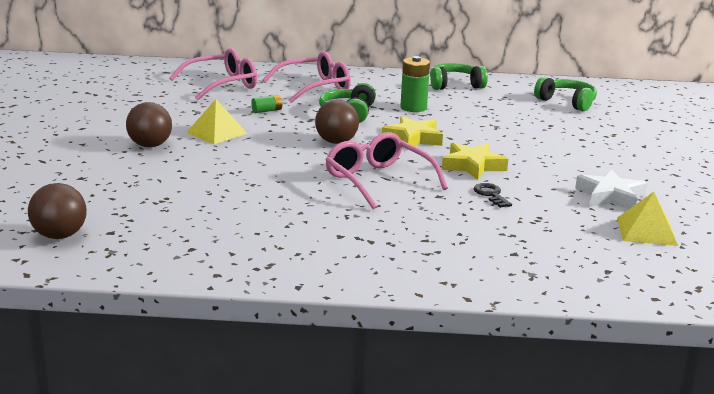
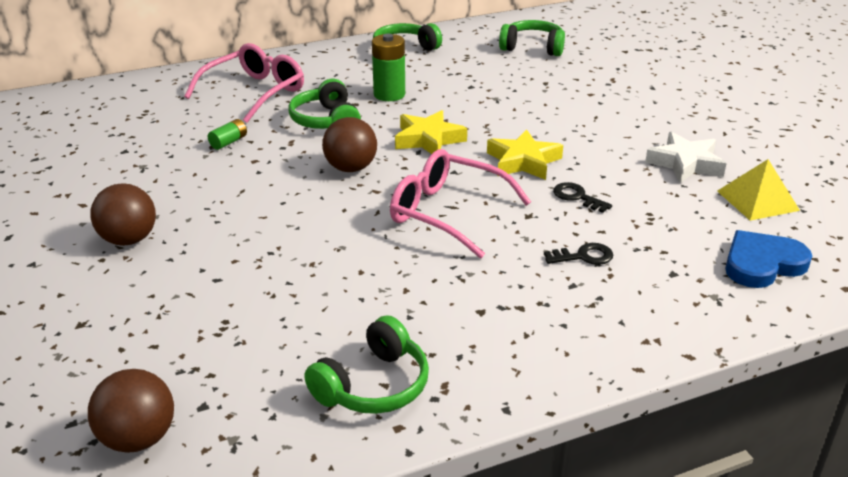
camera: 25 degrees left, 10 degrees up
pink glasses [169,48,257,101] -> none
yellow pyramid [186,99,248,144] -> none
none -> green headphones [304,315,429,414]
none -> black key [544,243,613,265]
none -> blue heart [725,230,812,288]

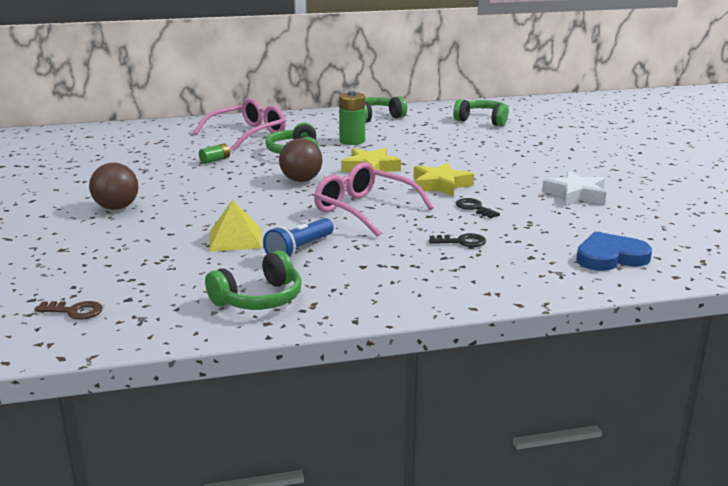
camera: 10 degrees right, 10 degrees down
brown ball [88,369,174,453] -> brown key [34,301,103,320]
yellow pyramid [717,159,800,221] -> yellow pyramid moved to [209,200,262,251]
none -> blue flashlight [263,218,334,259]

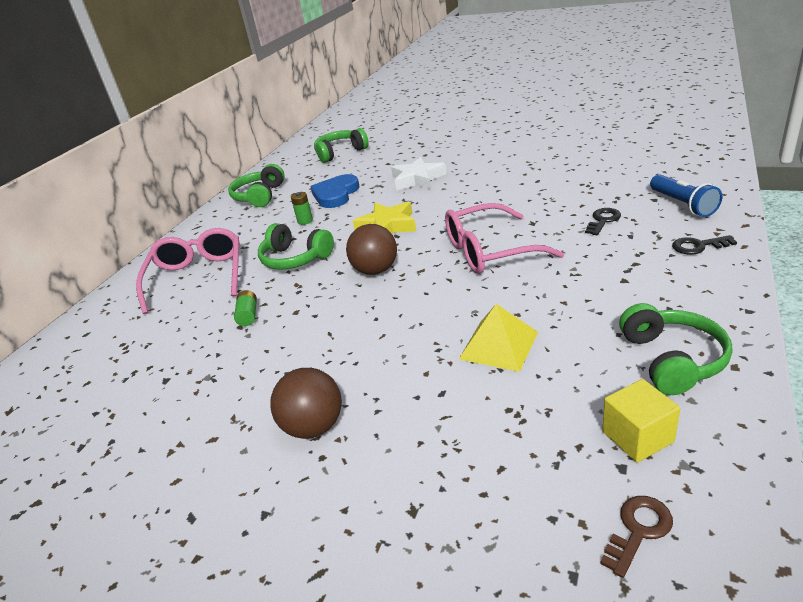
camera: 50 degrees left, 10 degrees up
blue flashlight [263,218,334,259] -> blue flashlight moved to [650,174,722,217]
green battery [339,91,365,145] -> green battery [291,192,313,225], size x0.55
yellow star [414,163,474,197] -> none
black key [456,198,500,218] -> black key moved to [672,235,737,255]
white star [542,171,607,206] -> white star moved to [391,157,447,191]
blue heart [576,232,652,271] -> blue heart moved to [310,174,360,208]
none -> yellow cube [602,379,680,463]

